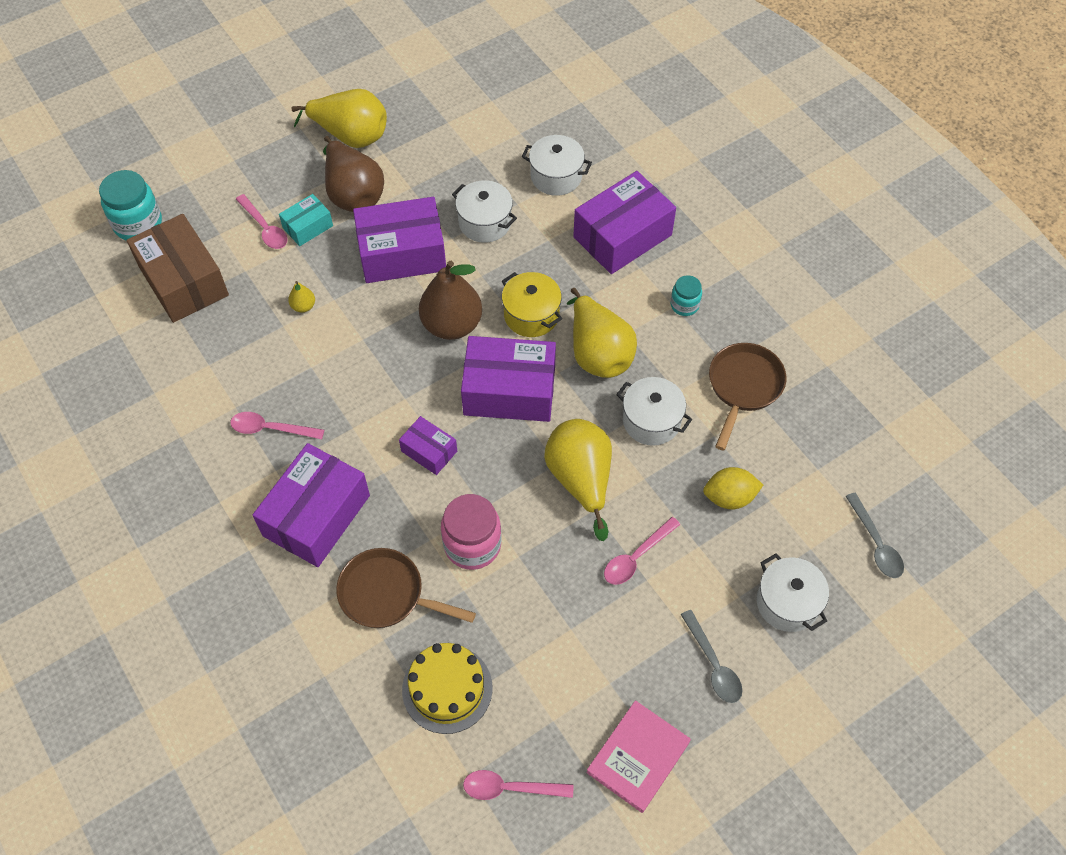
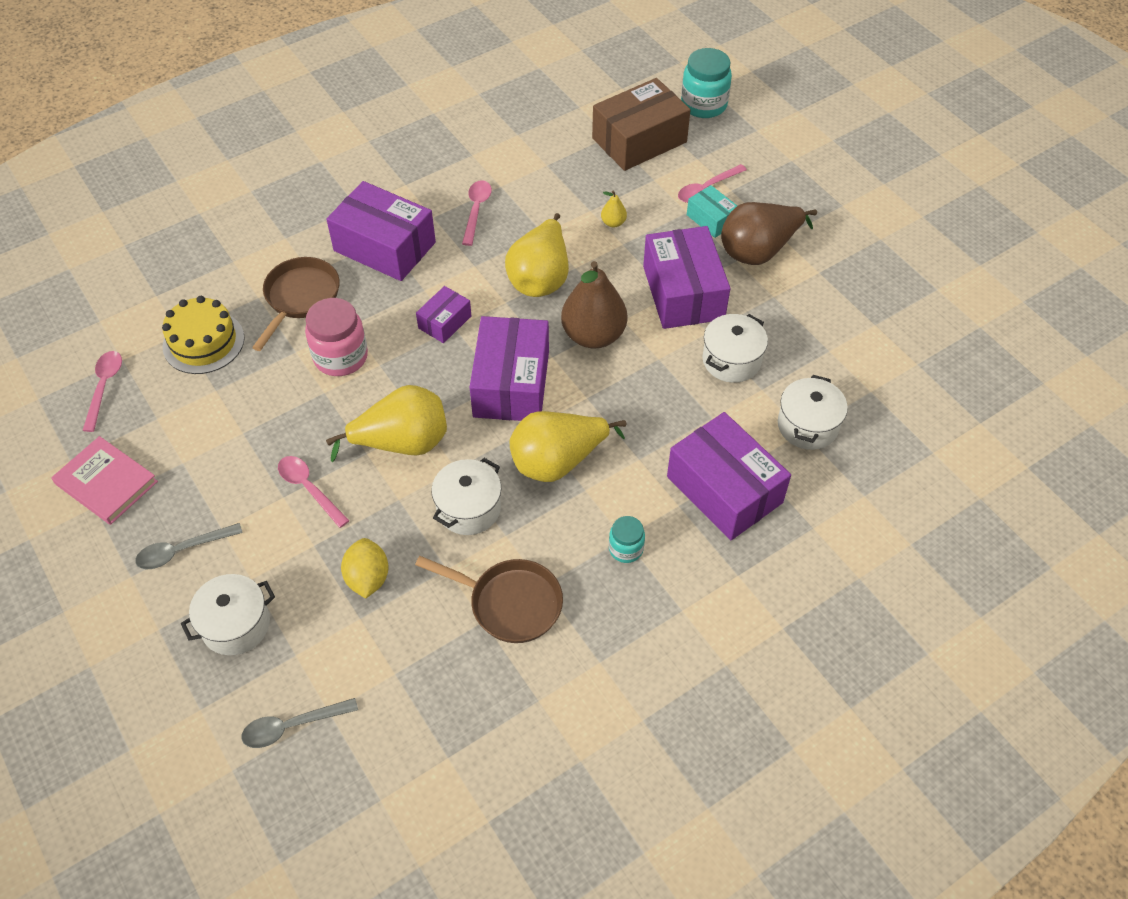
camera: 90 degrees right, 5 degrees down
yellow pear [291,89,387,148] -> yellow pear moved to [505,213,569,297]
yellow pot [502,272,562,337] -> none

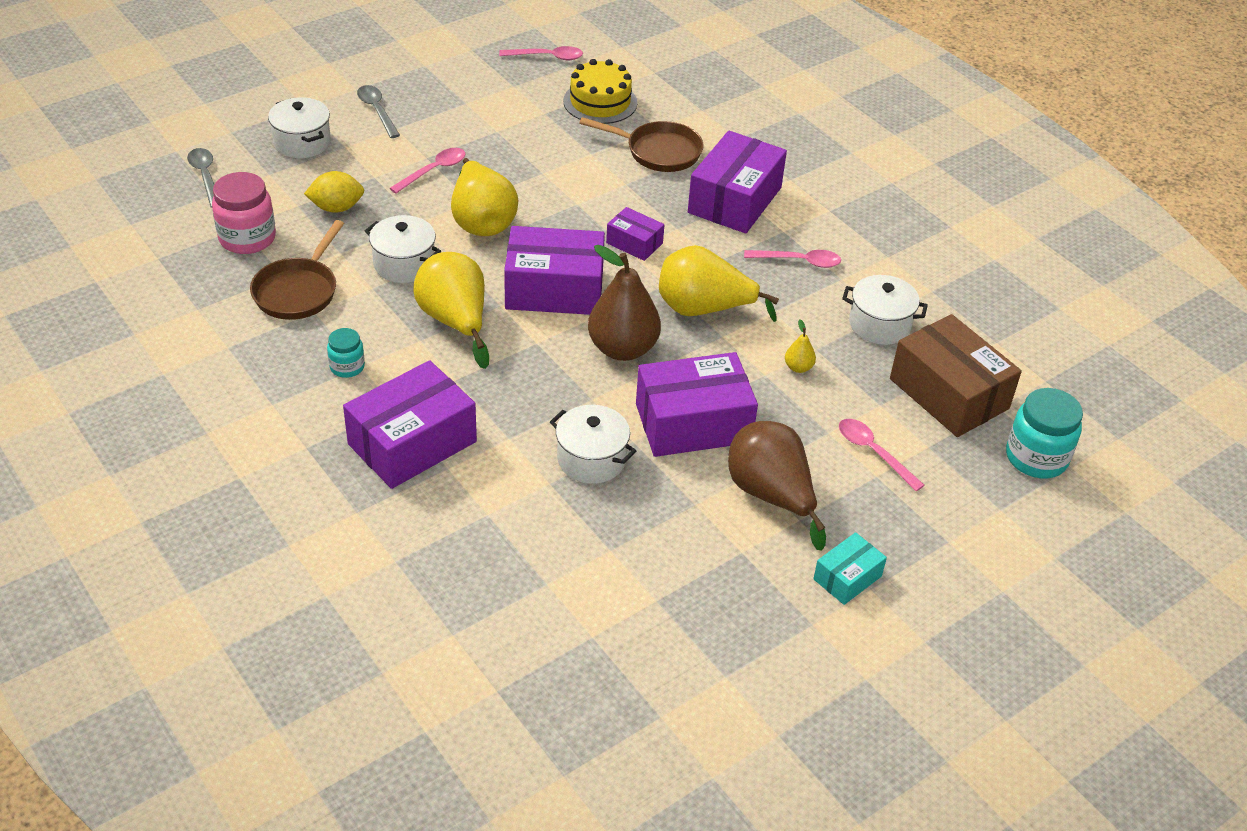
camera: 85 degrees right, 10 degrees down
pink book [51,436,158,525] -> none
pink jar [305,298,368,376] -> pink jar moved to [212,172,276,254]
turquoise box [687,185,737,238] -> turquoise box moved to [813,532,887,605]
white pot [778,375,848,450] -> white pot moved to [842,275,928,345]

